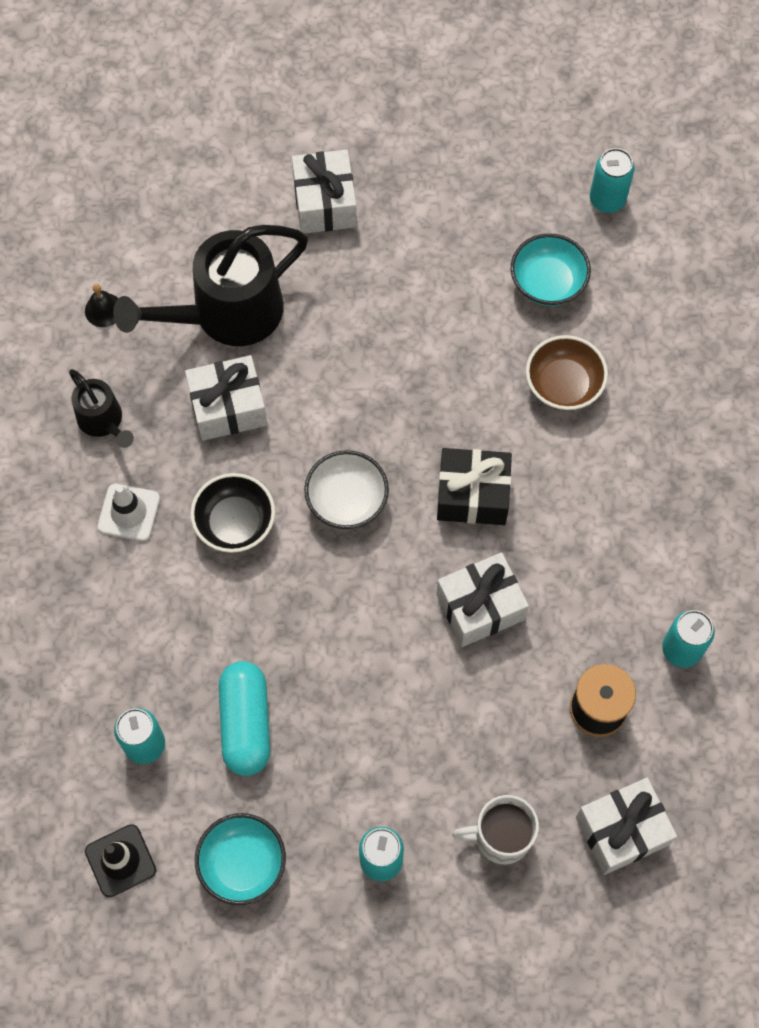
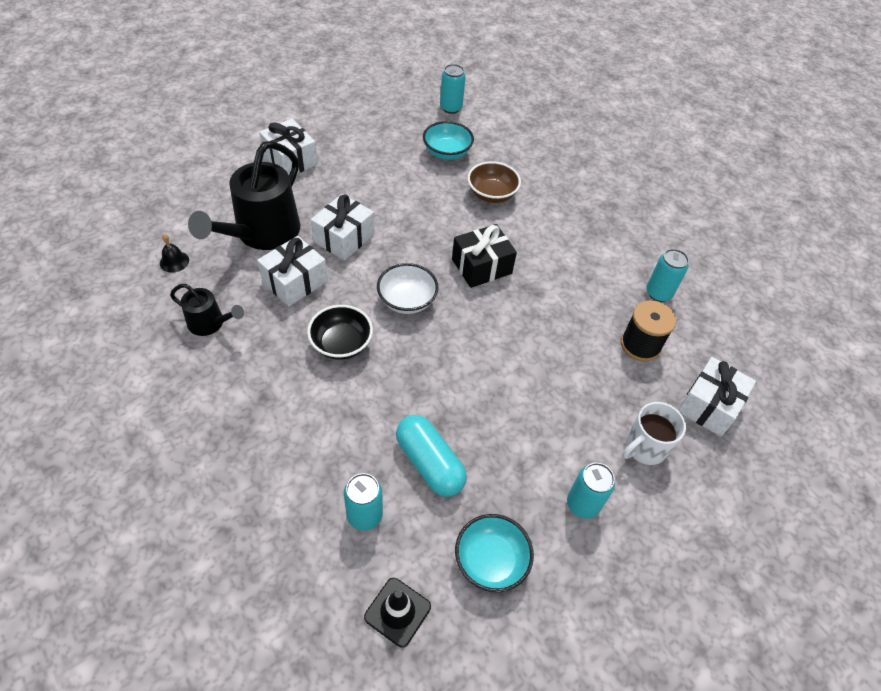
camera: 35 degrees left, 15 degrees down
white traffic cone [97,484,160,541] -> none
white gift [436,552,529,647] -> white gift moved to [311,194,374,261]

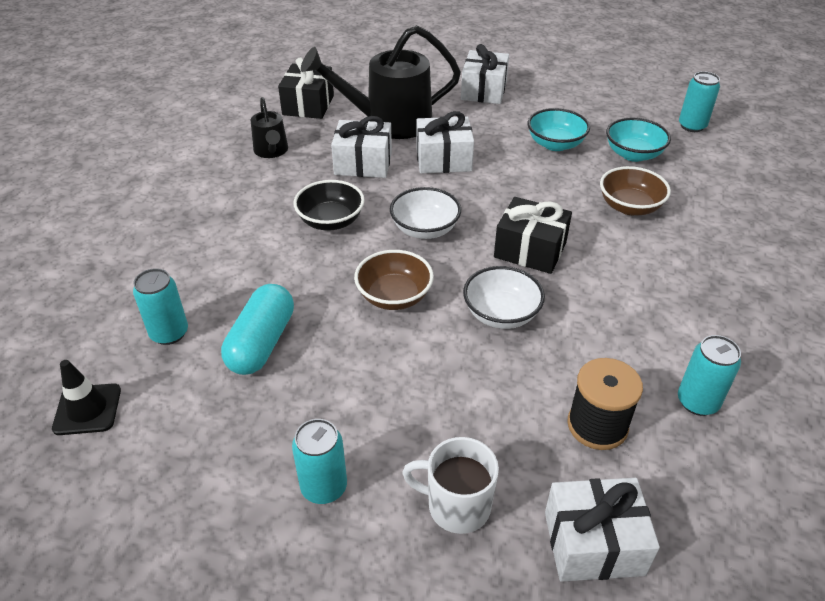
camera: 55 degrees right, 10 degrees down
black bell [160,234,189,273] -> black gift [278,57,334,119]
turquoise bowl [455,514,534,592] -> turquoise bowl moved to [527,108,590,151]
none -> brown bowl [354,250,434,310]
none -> white bowl [463,266,545,329]

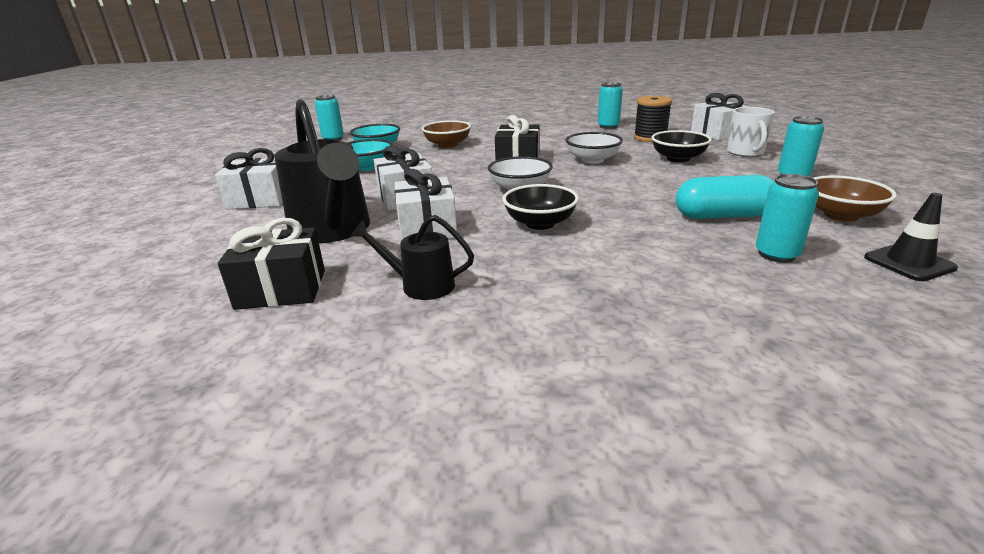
camera: 105 degrees left, 15 degrees down
black watering can [251,97,288,158] -> black watering can turned 135 degrees counterclockwise [351,215,474,300]
brown bowl [354,250,434,310] -> brown bowl moved to [814,175,897,222]
none -> black bowl [651,130,712,162]

